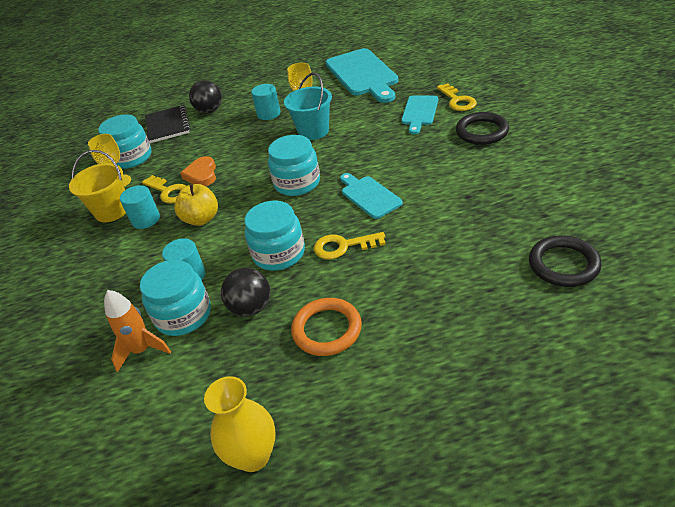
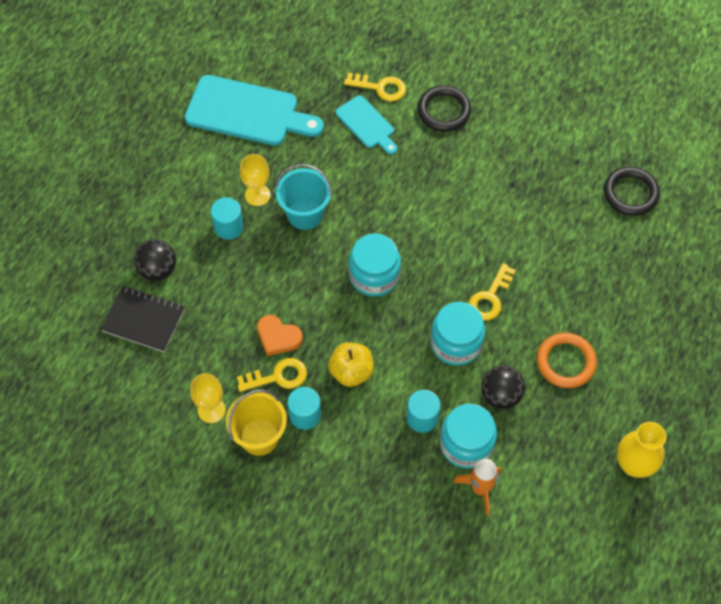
camera: 60 degrees left, 20 degrees up
turquoise jar [98,114,152,169] -> none
turquoise cutting board [340,173,403,219] -> none

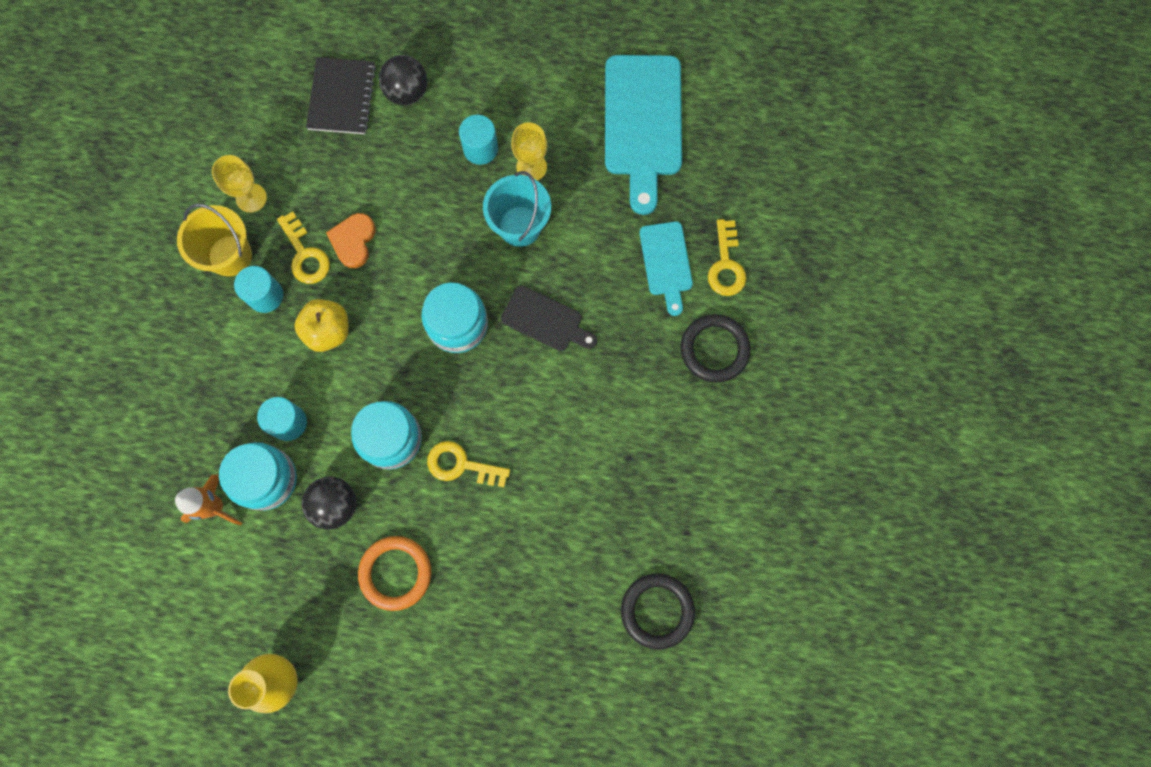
camera: 75 degrees right, 15 degrees up
turquoise cutting board [336,95,397,155] -> turquoise cutting board turned 45 degrees counterclockwise [640,222,693,316]
none -> black cutting board [501,285,597,351]

